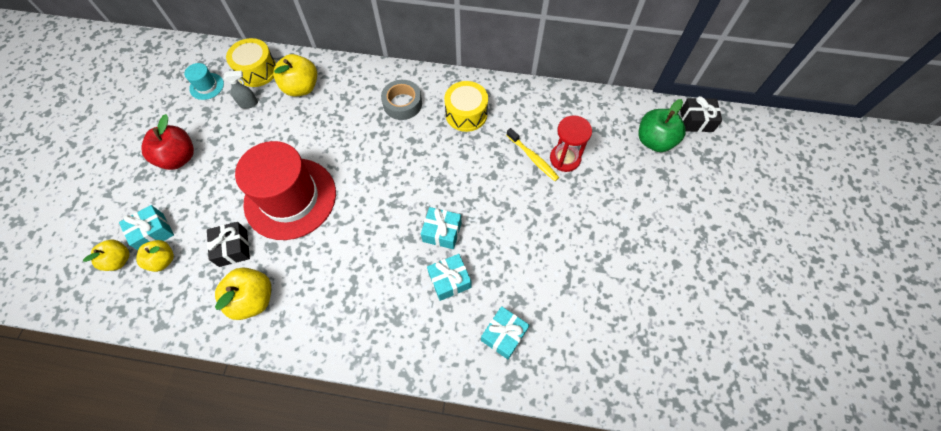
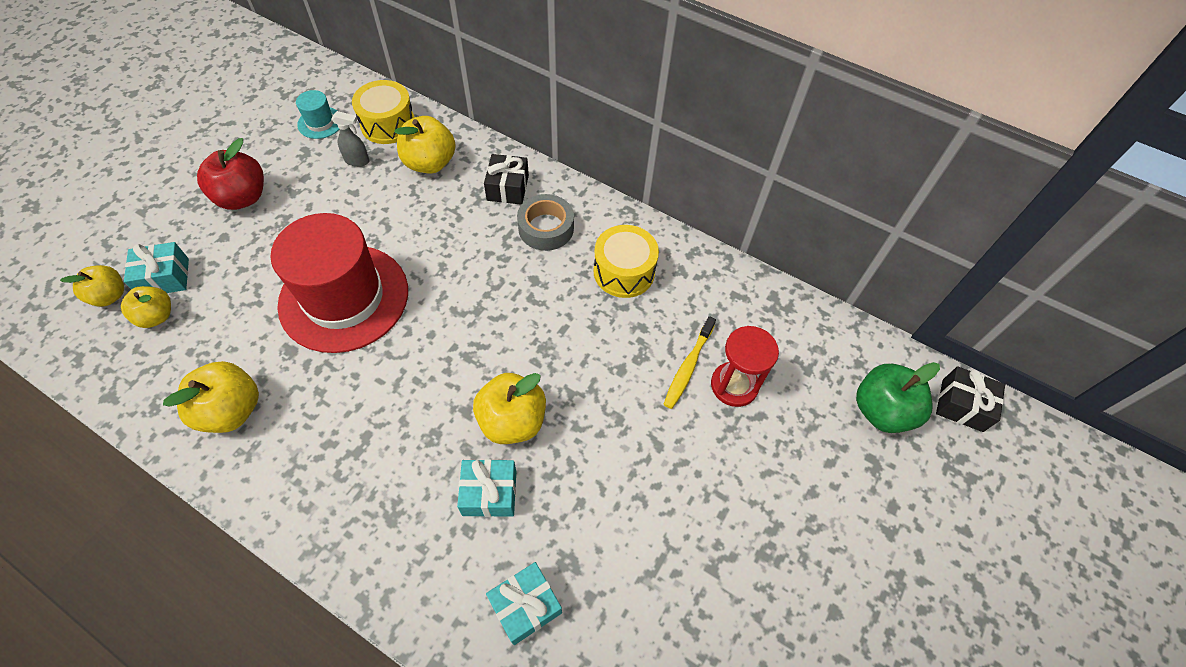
camera: 20 degrees right, 5 degrees down
black gift [207,222,250,267] -> black gift moved to [484,154,529,205]
turquoise gift [421,207,462,249] -> yellow apple [473,373,546,444]
yellow toothbrush [507,128,559,181] -> yellow toothbrush turned 45 degrees clockwise [663,316,716,409]

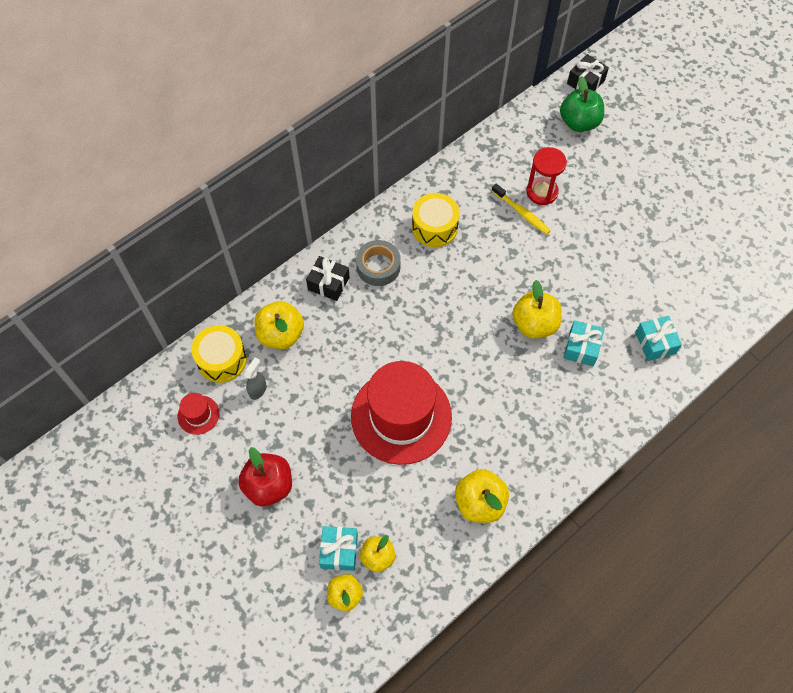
camera: 70 degrees left, 5 degrees up
turquoise hat [296,90,339,139] -> red hat [178,393,219,435]

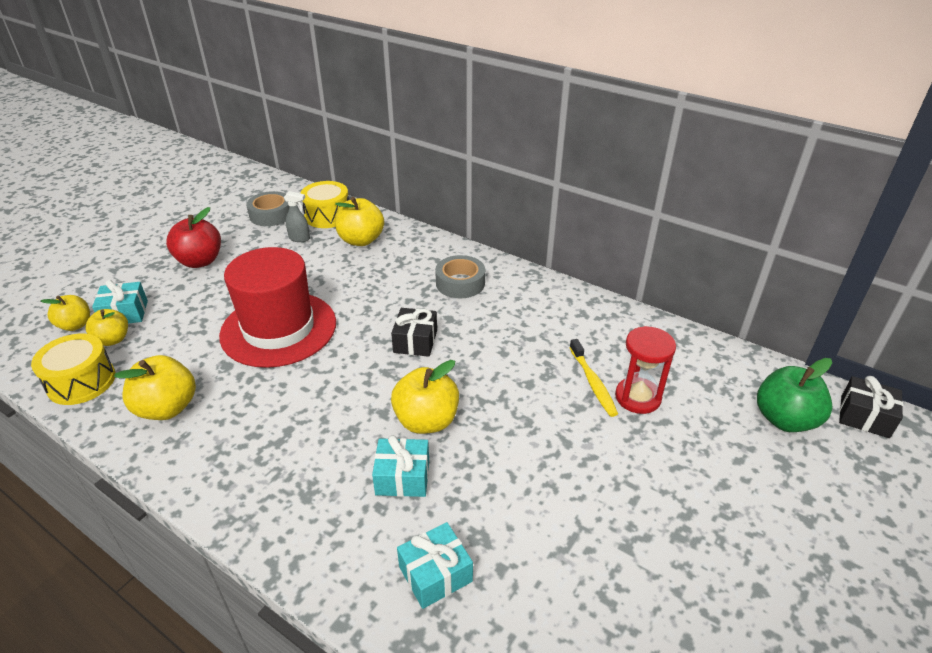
camera: 75 degrees right, 25 degrees down
red hat [178,393,219,435] -> grey tape [246,191,289,226]
black gift [306,256,350,301] -> black gift moved to [391,308,437,357]
yellow drum [412,193,459,247] -> yellow drum moved to [31,334,115,405]
yellow toothbrush [492,183,551,235] -> yellow toothbrush turned 45 degrees counterclockwise [569,339,618,417]

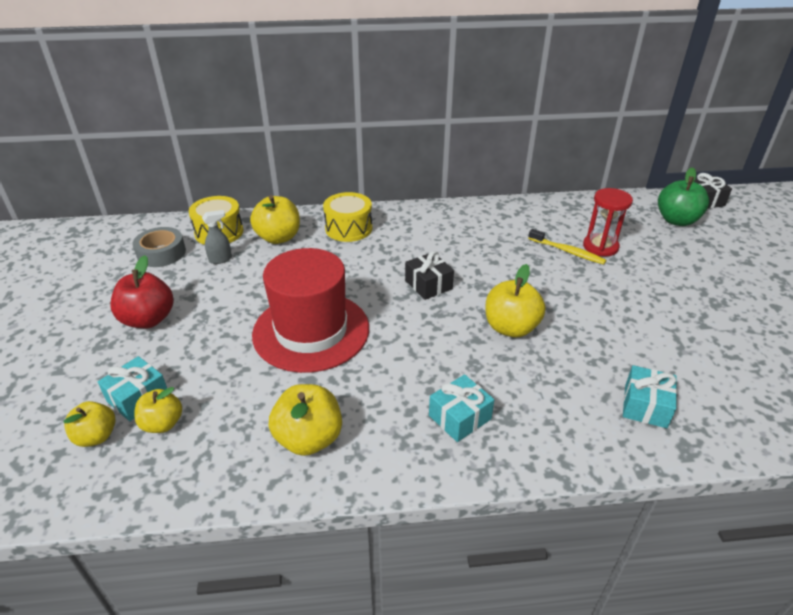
camera: 40 degrees left, 0 degrees up
yellow drum [31,334,115,405] -> yellow drum moved to [323,192,372,242]
turquoise gift [372,435,429,497] -> turquoise gift moved to [429,374,495,442]
grey tape [435,255,485,298] -> none

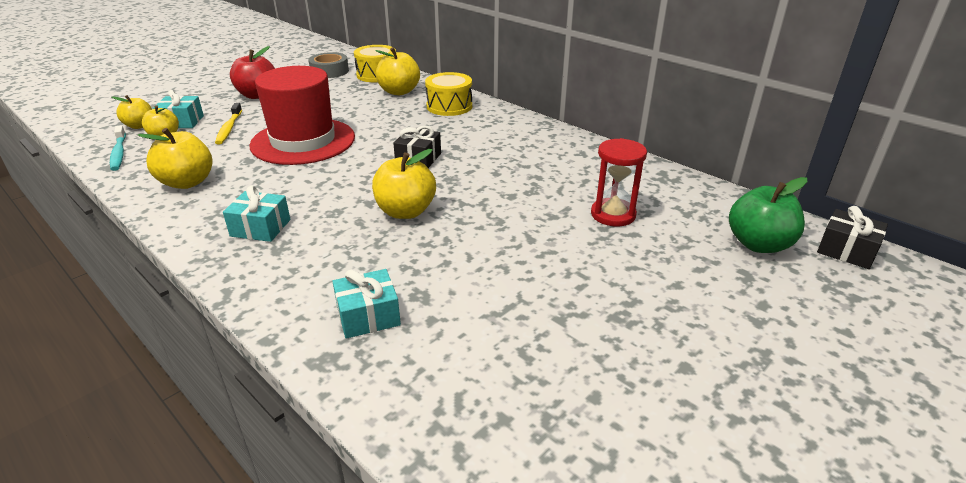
camera: 50 degrees right, 5 degrees down
grey spray bottle [202,210,232,264] -> none
yellow toothbrush [528,229,606,265] -> yellow toothbrush moved to [215,103,242,145]
none -> turquoise toothbrush [110,125,126,171]

